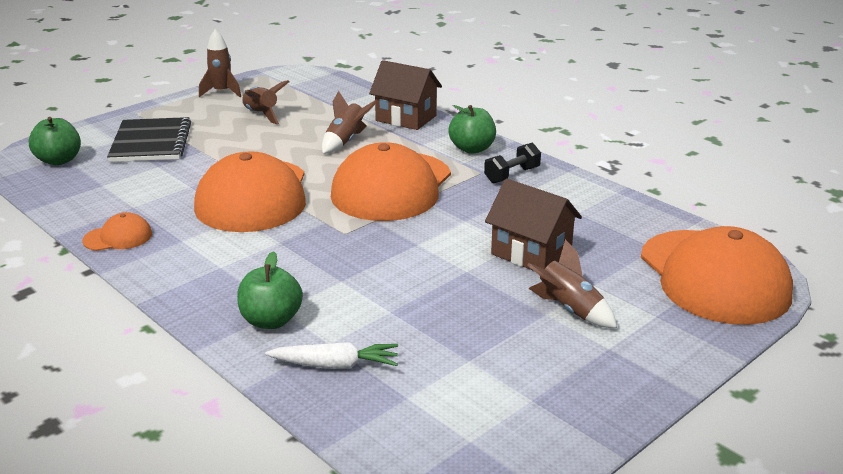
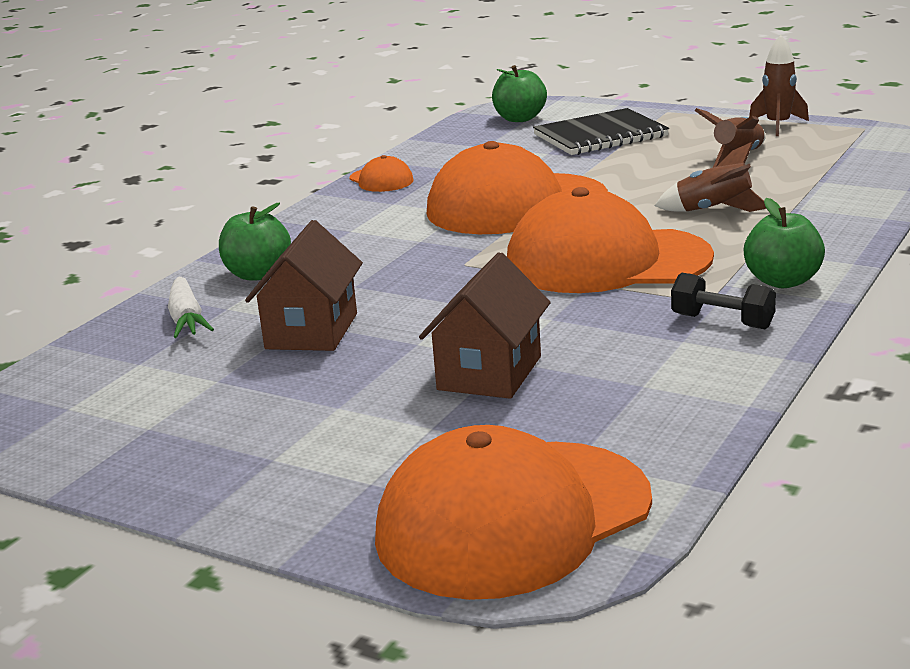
camera: 75 degrees right, 5 degrees down
brown house [369,60,442,130] -> brown house moved to [245,220,363,351]
brown rocket [527,239,617,328] -> none

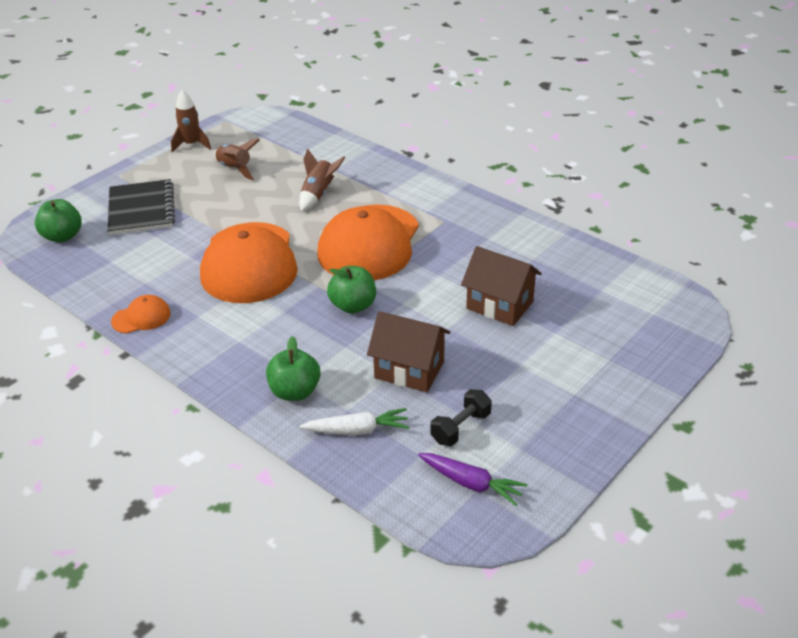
camera: 80 degrees left, 15 degrees up
orange cap [375,425,652,600] -> none
black dumbbell [671,273,776,329] -> black dumbbell moved to [430,389,492,446]
green apple [744,198,825,288] -> green apple moved to [327,266,376,314]
none -> purple carrot [418,453,528,506]

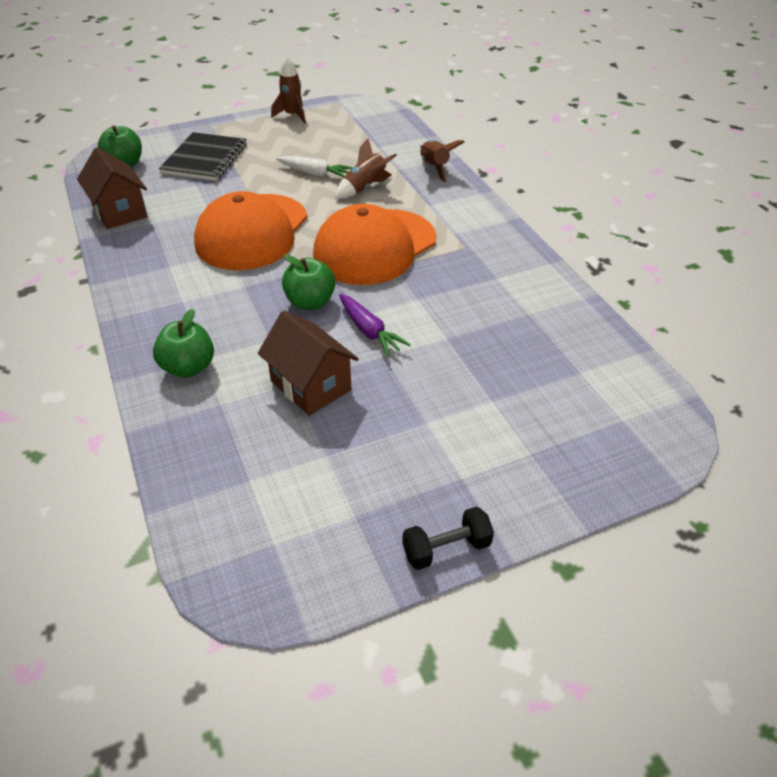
camera: 25 degrees right, 5 degrees up
orange cap [111,295,171,333] -> none
brown rocket [214,139,260,180] -> brown rocket moved to [420,140,464,183]
white carrot [300,408,409,435] -> white carrot moved to [276,156,353,177]
purple carrot [418,453,528,506] -> purple carrot moved to [339,294,411,357]
black dumbbell [430,389,492,446] -> black dumbbell moved to [402,507,494,570]
brown house [461,246,542,326] -> brown house moved to [77,147,148,229]

